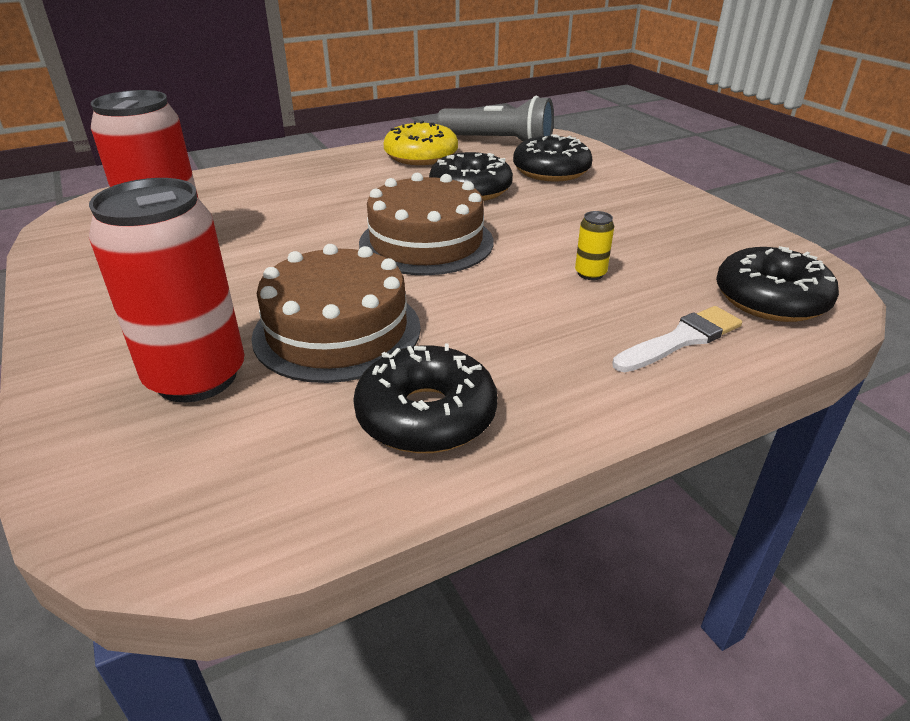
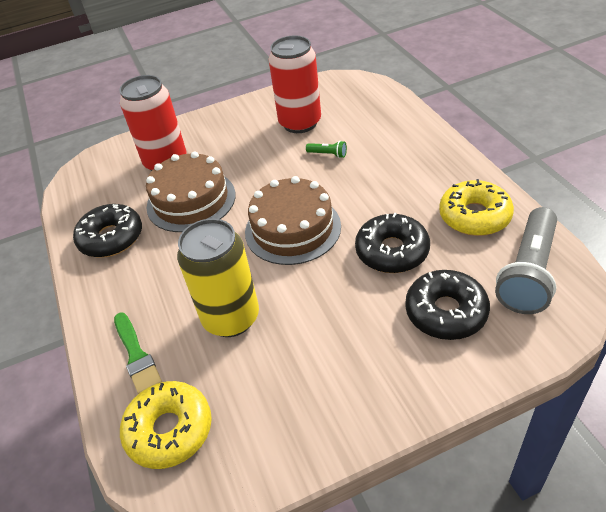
camera: 100 degrees right, 10 degrees up
yellow can [575,211,614,280] -> yellow can [177,219,259,337], size x2.47
white brush [612,306,742,372] -> green brush [114,312,162,394]
black donut [716,246,839,322] -> yellow donut [120,381,212,469]
none -> green flashlight [306,141,347,158]

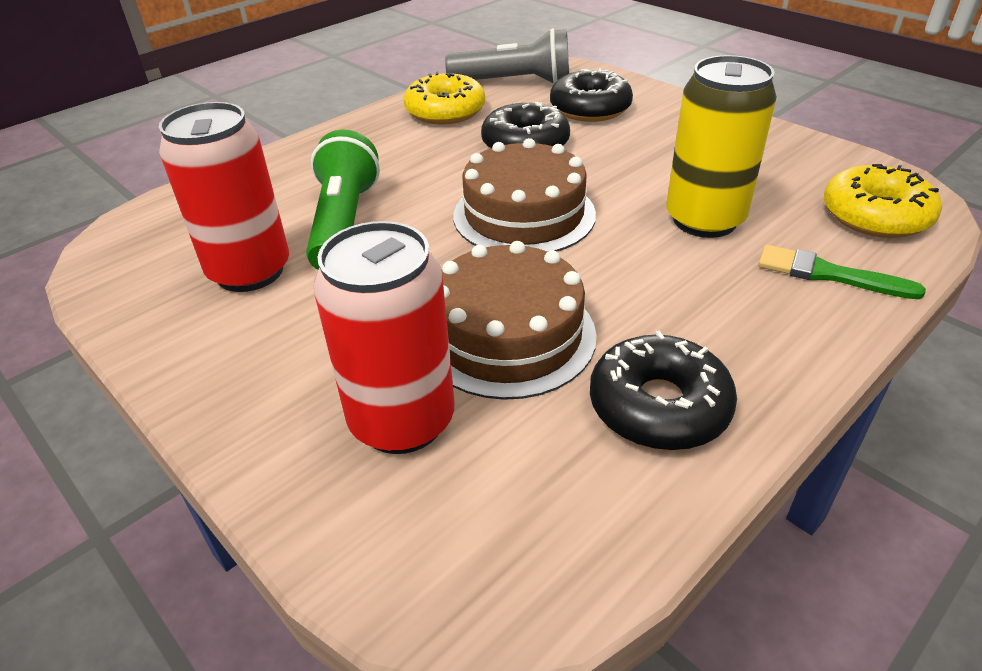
camera: 115 degrees left, 5 degrees down
green brush [114,312,162,394] -> green brush turned 105 degrees counterclockwise [758,245,926,299]
green flashlight [306,141,347,158] -> green flashlight [306,130,380,270], size x2.46

